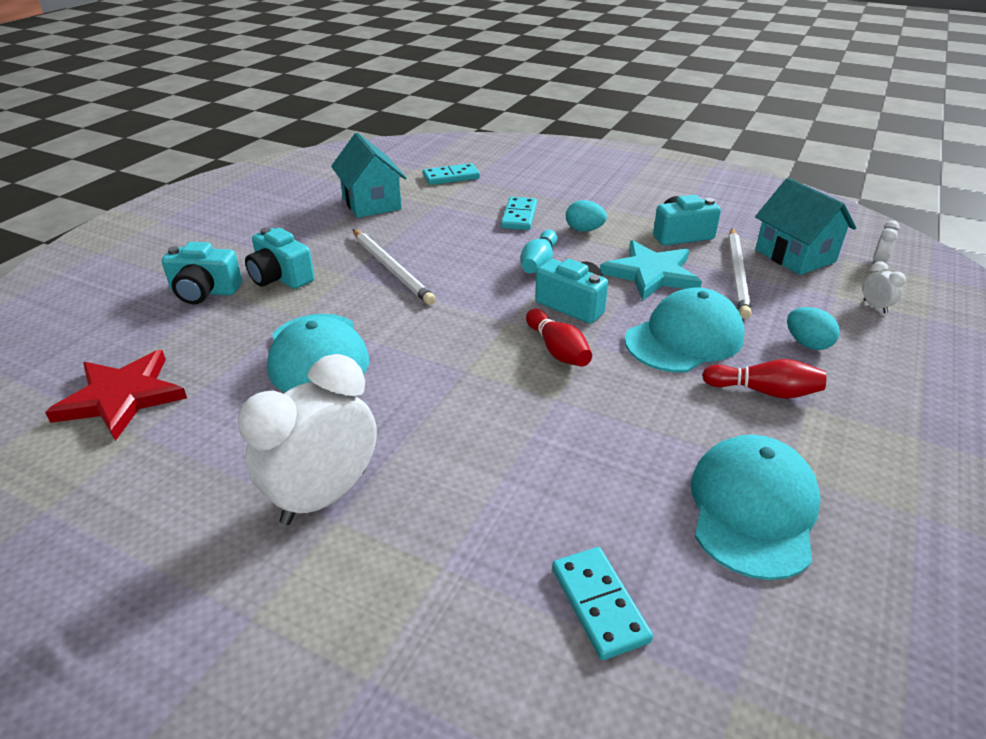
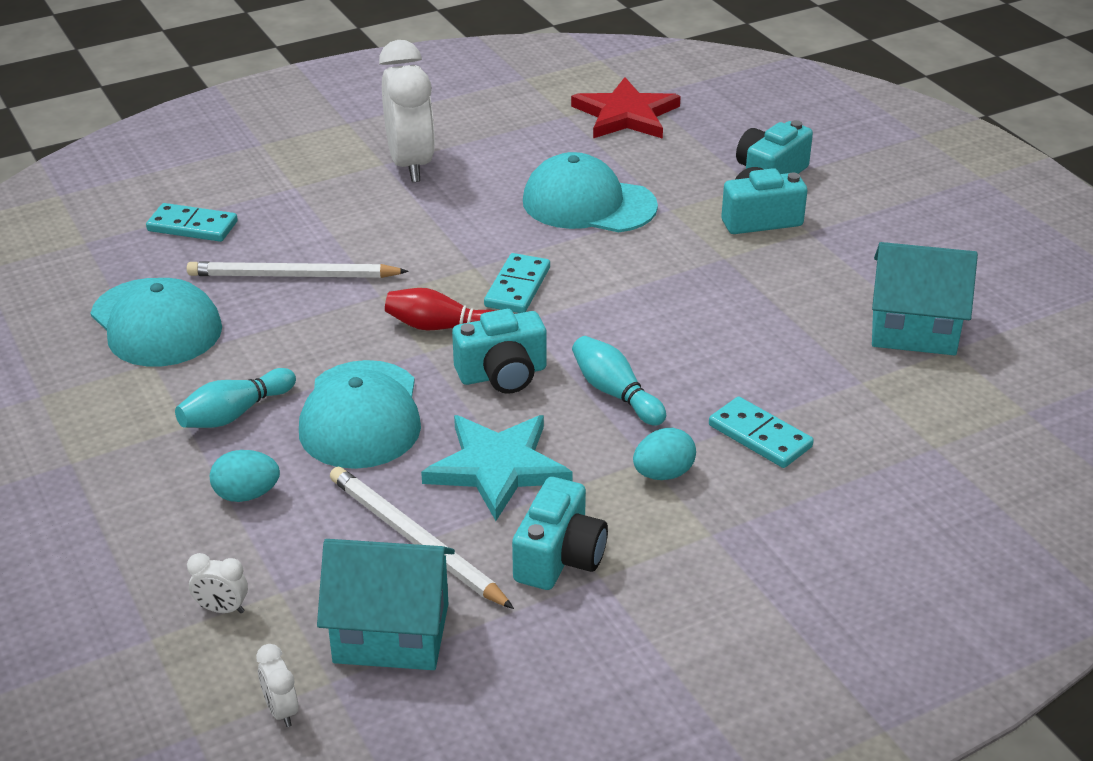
camera: 125 degrees right, 0 degrees up
white pencil [353,229,436,305] -> white pencil moved to [187,261,409,278]
turquoise domino [423,163,480,185] -> turquoise domino moved to [484,253,550,313]
red bowling pin [702,359,826,399] -> turquoise bowling pin [175,368,296,428]

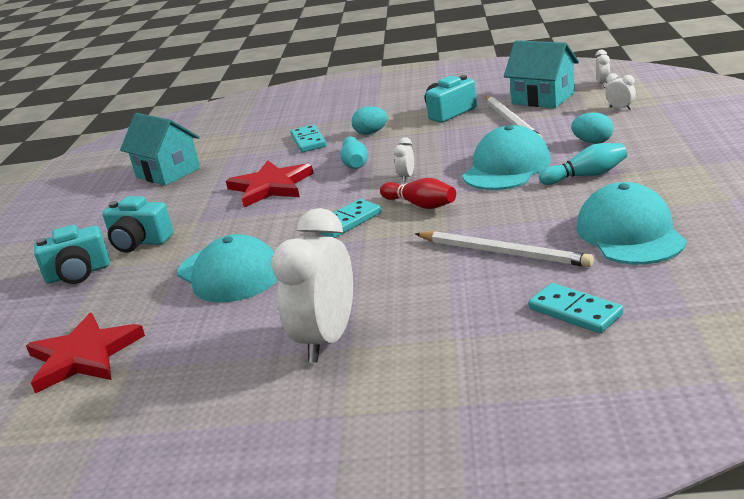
camera: 145 degrees left, 10 degrees down
turquoise star [421,415,573,521] -> none
turquoise camera [452,309,546,394] -> white clock [394,137,414,182]
none -> red star [226,160,313,207]

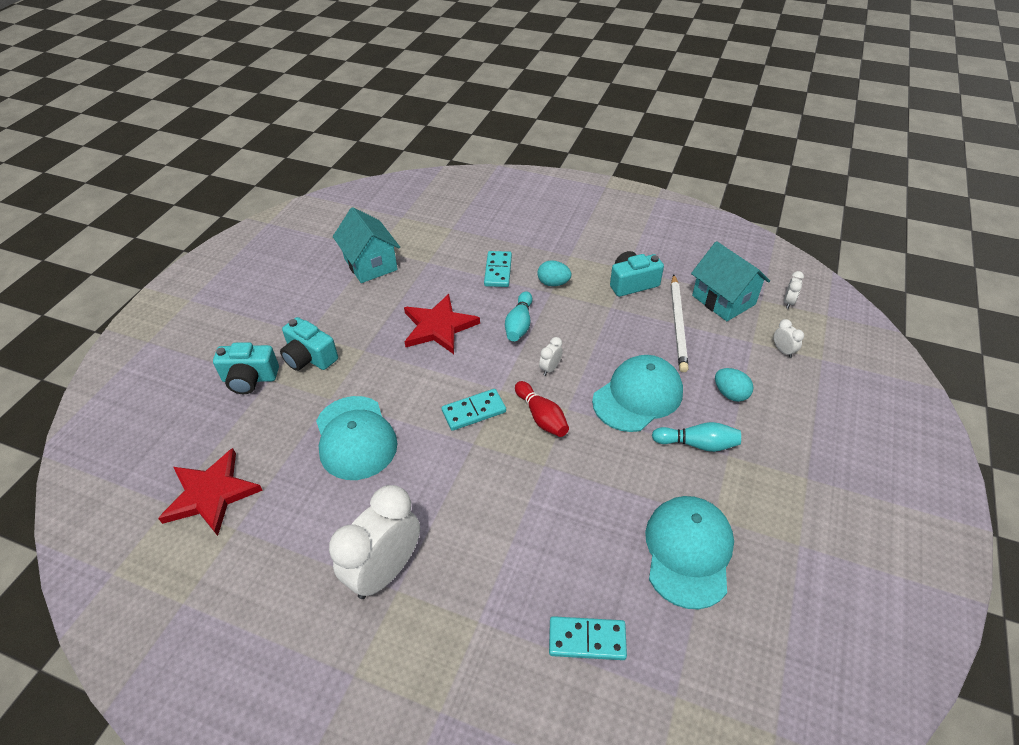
camera: 15 degrees right, 20 degrees up
white pencil [415,231,594,267] -> none
turquoise domino [528,283,624,333] -> turquoise domino turned 60 degrees counterclockwise [549,616,627,660]

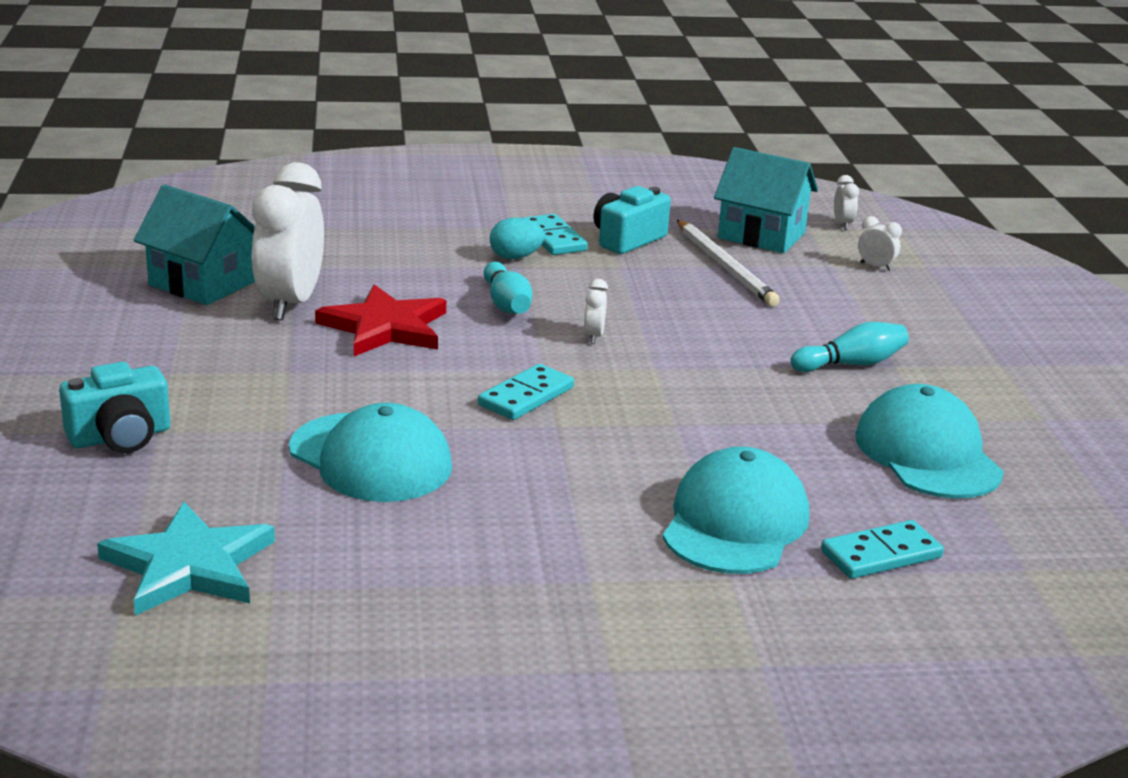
camera: 30 degrees left, 20 degrees down
red star [158,448,263,536] -> turquoise star [97,502,275,616]
turquoise camera [280,317,338,371] -> none
white clock [329,485,420,599] -> white clock moved to [252,162,324,320]
turquoise domino [484,251,512,287] -> turquoise domino moved to [524,214,588,255]
red bowling pin [515,381,569,437] -> none
turquoise cap [592,355,683,432] -> turquoise cap moved to [663,446,809,574]
turquoise egg [715,368,753,402] -> none

